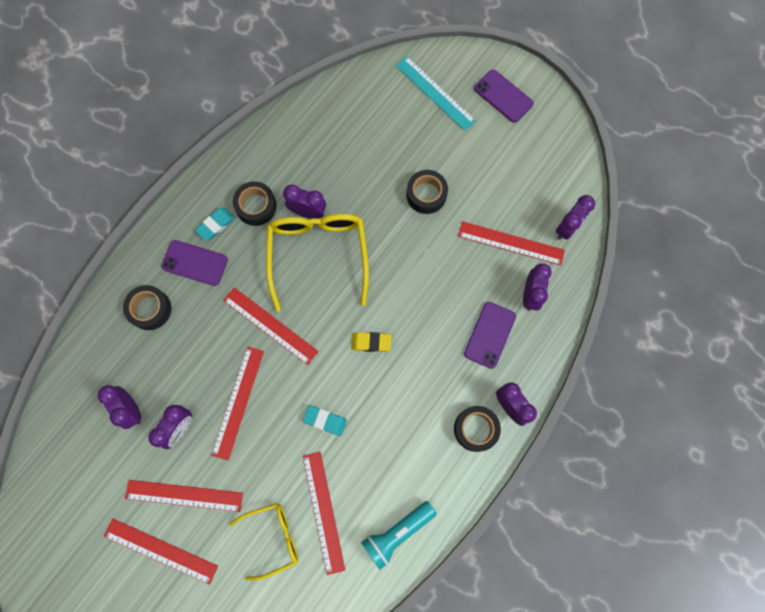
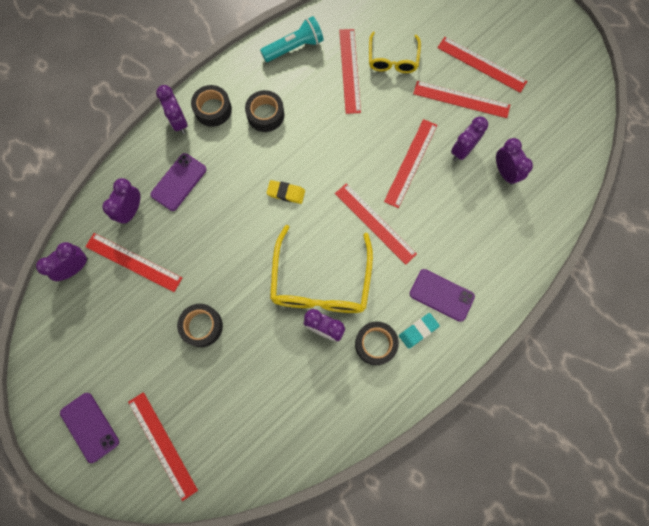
camera: 170 degrees left, 0 degrees up
black tape [123,285,171,330] -> black tape moved to [245,90,284,132]
yellow glasses [229,503,298,581] -> yellow glasses turned 75 degrees counterclockwise [369,31,421,73]
turquoise eraser [303,405,347,436] -> none
turquoise ruler [396,56,476,131] -> red ruler [128,392,198,501]

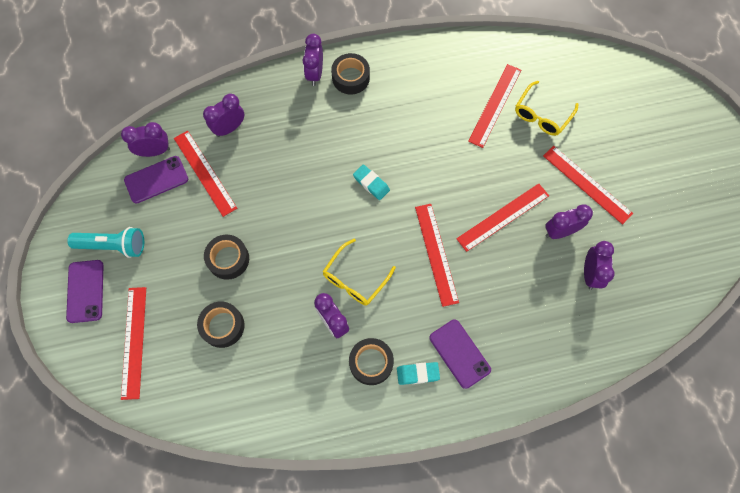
camera: 30 degrees right, 5 degrees down
purple phone [150,153,207,211] -> purple phone moved to [124,156,188,204]
black tape [245,90,284,132] -> black tape moved to [197,301,245,348]
turquoise flashlight [260,16,324,62] -> turquoise flashlight moved to [67,227,144,258]
yellow eraser [266,180,305,204] -> turquoise eraser [353,165,390,200]
yellow glasses [270,225,373,313] -> yellow glasses [322,239,396,306], size x0.59
red ruler [437,37,527,93] -> none

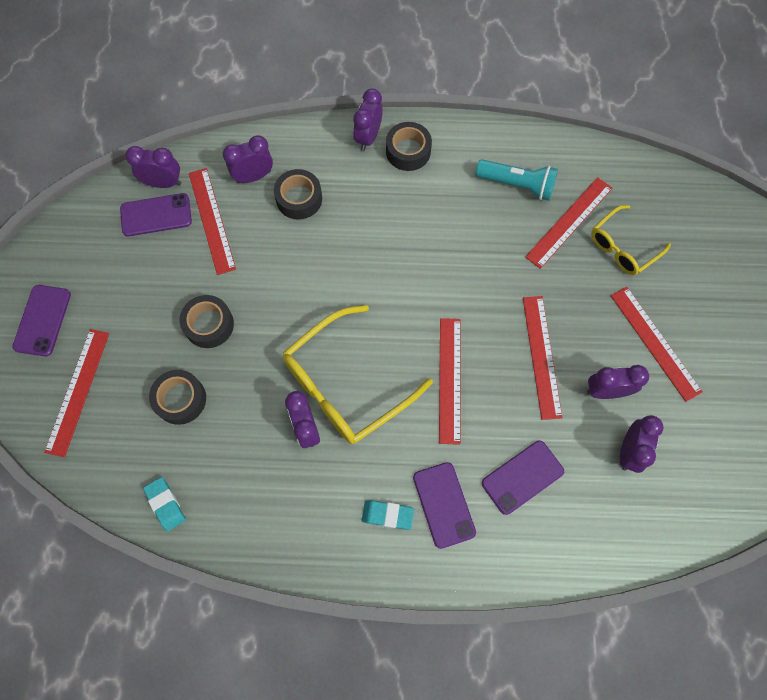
camera: 15 degrees right, 0 degrees up
turquoise flashlight [67,227,144,258] -> turquoise flashlight moved to [476,159,558,201]
yellow glasses [322,239,396,306] -> yellow glasses [283,305,433,444], size x1.70
black tape [349,338,394,385] -> black tape moved to [274,169,322,220]
turquoise eraser [353,165,390,200] -> turquoise eraser moved to [143,477,186,531]
red ruler [456,184,549,252] -> red ruler turned 75 degrees counterclockwise [523,296,563,420]
none -> purple phone [482,440,564,515]

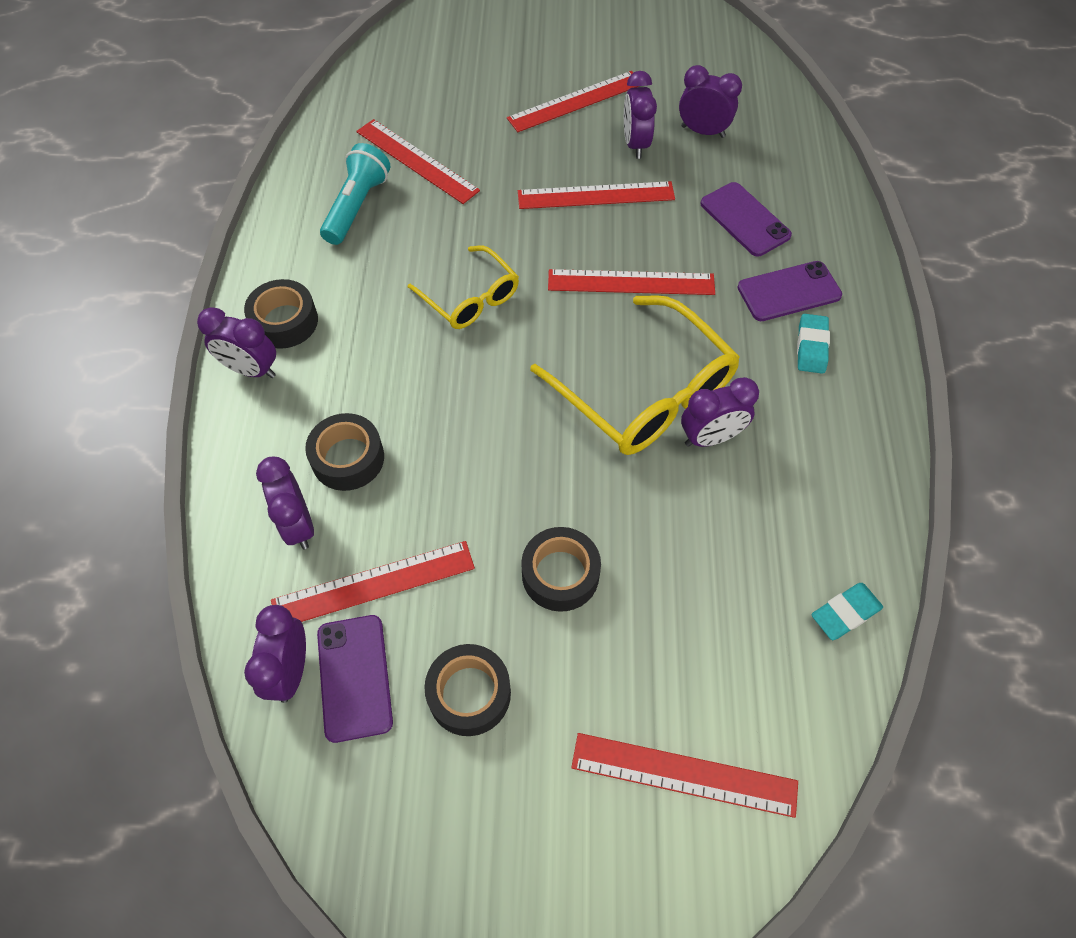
camera: 90 degrees left, 10 degrees down
purple phone [12,285,71,356] -> none
black tape [149,370,206,425] -> black tape moved to [424,644,511,736]
yellow glasses [591,205,671,275] -> yellow glasses moved to [408,245,519,329]

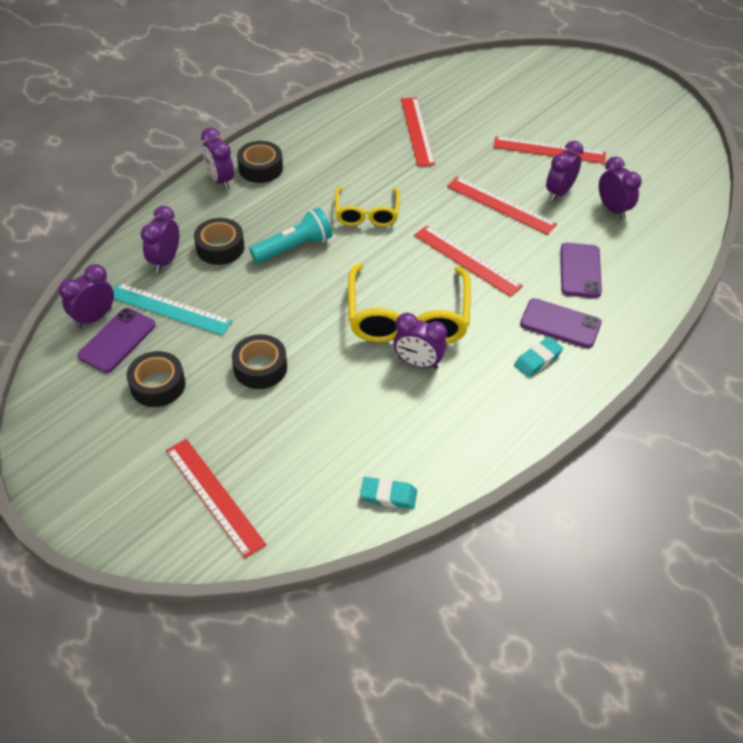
camera: 40 degrees right, 10 degrees down
red ruler [271,541,475,622] -> turquoise ruler [113,283,233,336]
turquoise flashlight [320,143,391,245] -> turquoise flashlight moved to [249,208,332,263]

